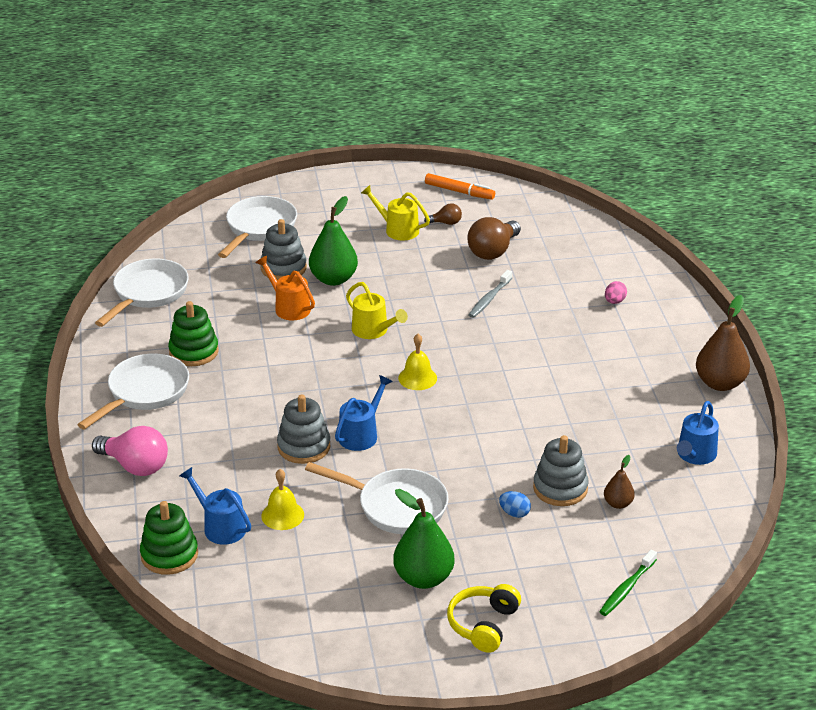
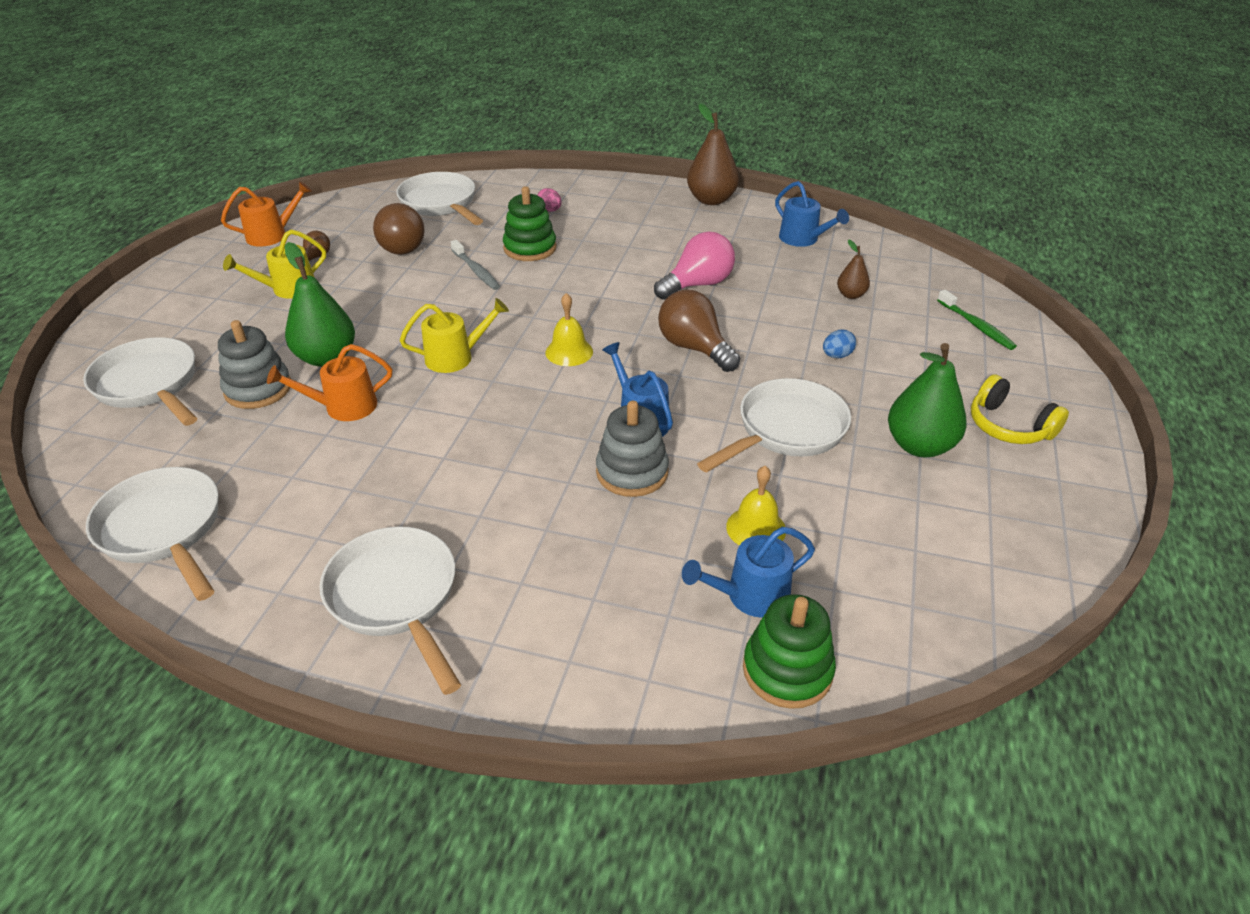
camera: 65 degrees left, 5 degrees up
pink light bulb [92,426,168,476] -> pink light bulb moved to [654,232,735,300]
green stacking toy [168,301,219,366] -> green stacking toy moved to [503,186,557,261]
orange marker [425,173,495,200] -> orange watering can [221,181,312,247]
grey stacking toy [533,435,589,506] -> none
none -> white pan [396,172,483,225]
none -> brown light bulb [658,290,740,372]

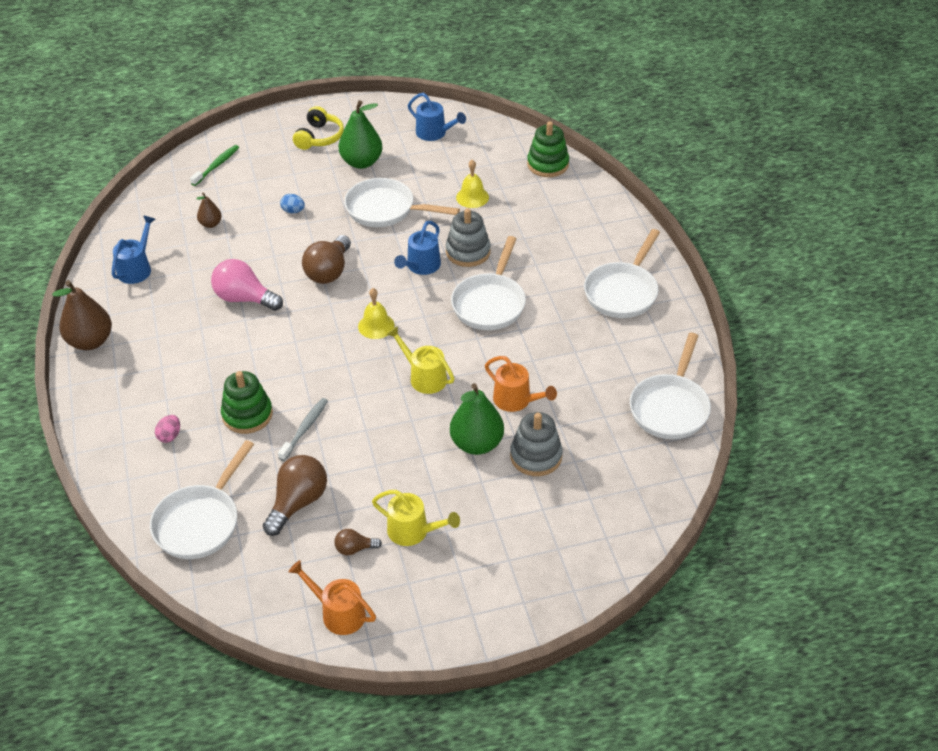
camera: 120 degrees left, 5 degrees up
white pan [83,337,197,426] -> white pan moved to [451,236,526,330]
blue watering can [682,527,815,618] -> blue watering can moved to [408,93,466,141]

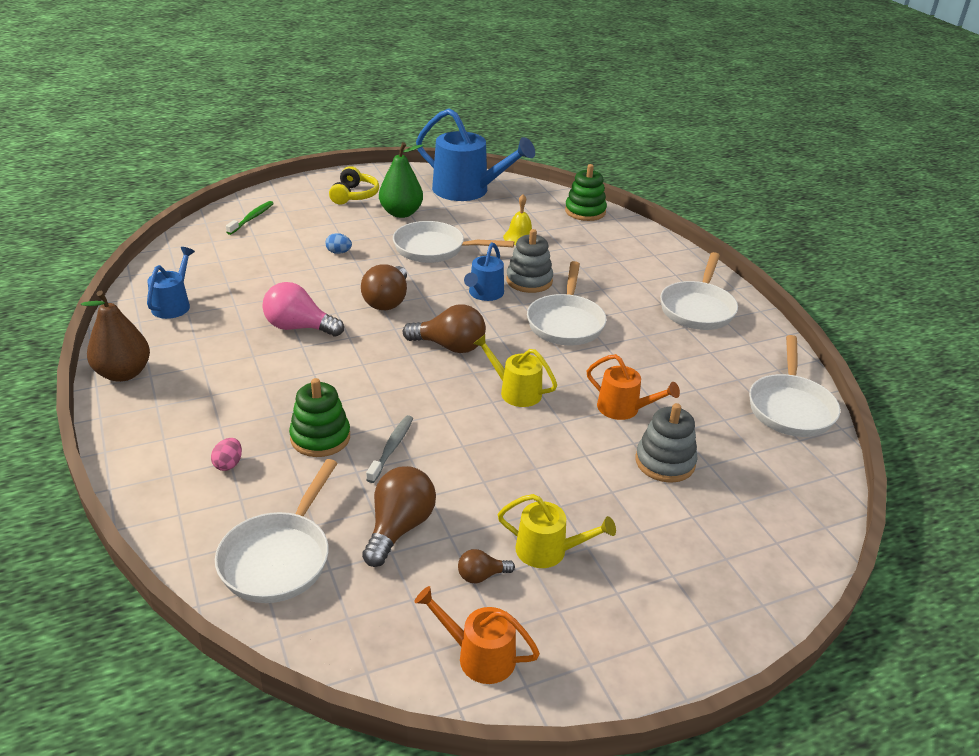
camera: 10 degrees left, 10 degrees down
brown pear [196,193,222,228] -> none
yellow bell [358,288,395,339] -> brown light bulb [403,305,486,353]
blue watering can [408,93,466,141] -> blue watering can [416,108,535,201], size x1.87
green pear [450,383,504,455] -> none

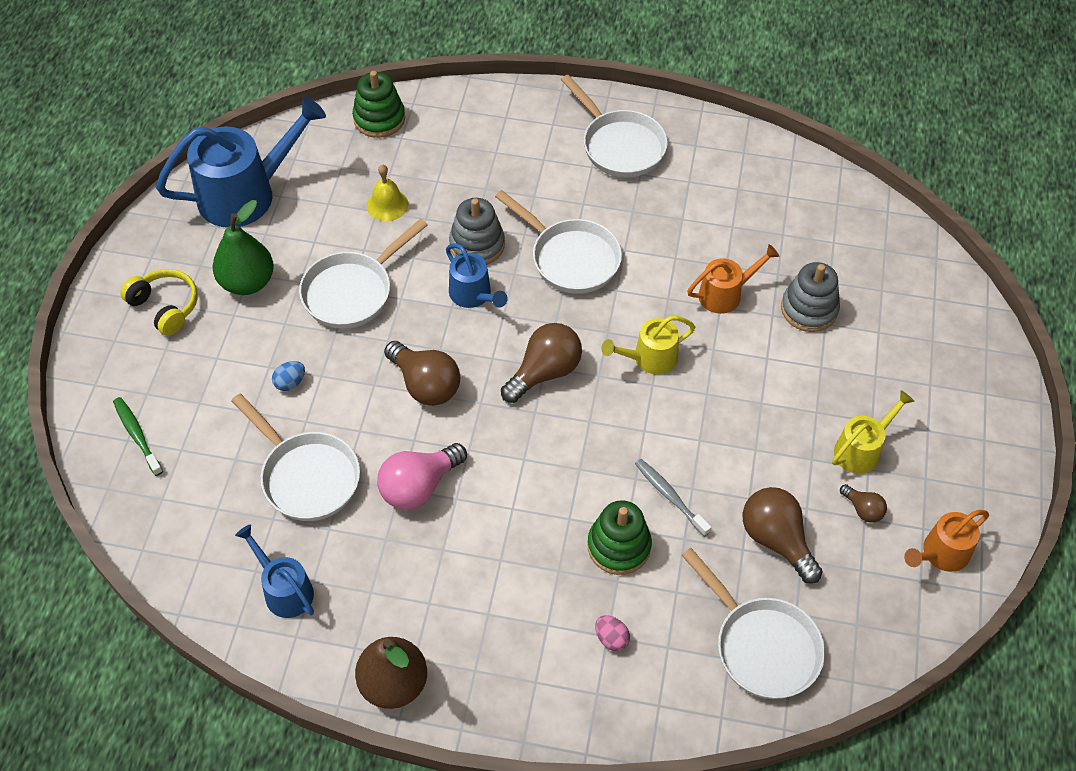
camera: 55 degrees left, 20 degrees up
brown light bulb [458,549,515,583] -> brown light bulb turned 60 degrees counterclockwise [840,484,887,523]
white pan [749,335,840,437] -> white pan moved to [231,394,360,521]

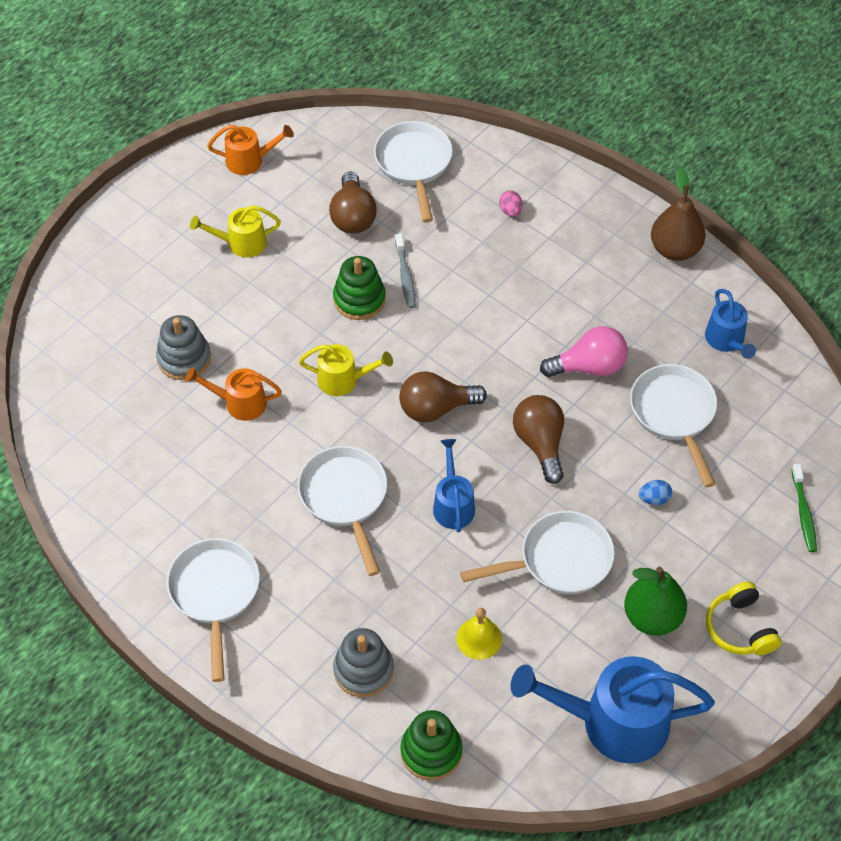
camera: 150 degrees left, 0 degrees up
grey stacking toy [449,198,505,265] -> grey stacking toy moved to [333,628,393,697]
green stacking toy [587,500,652,575] -> green stacking toy moved to [333,256,386,320]
brown light bulb [840,484,887,523] -> none

